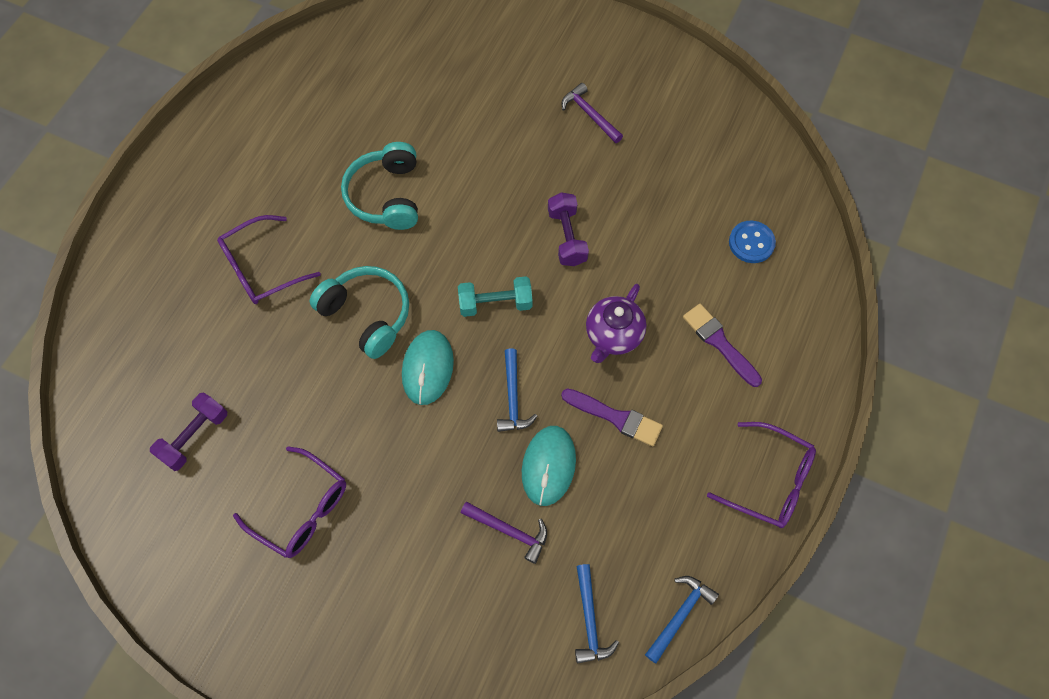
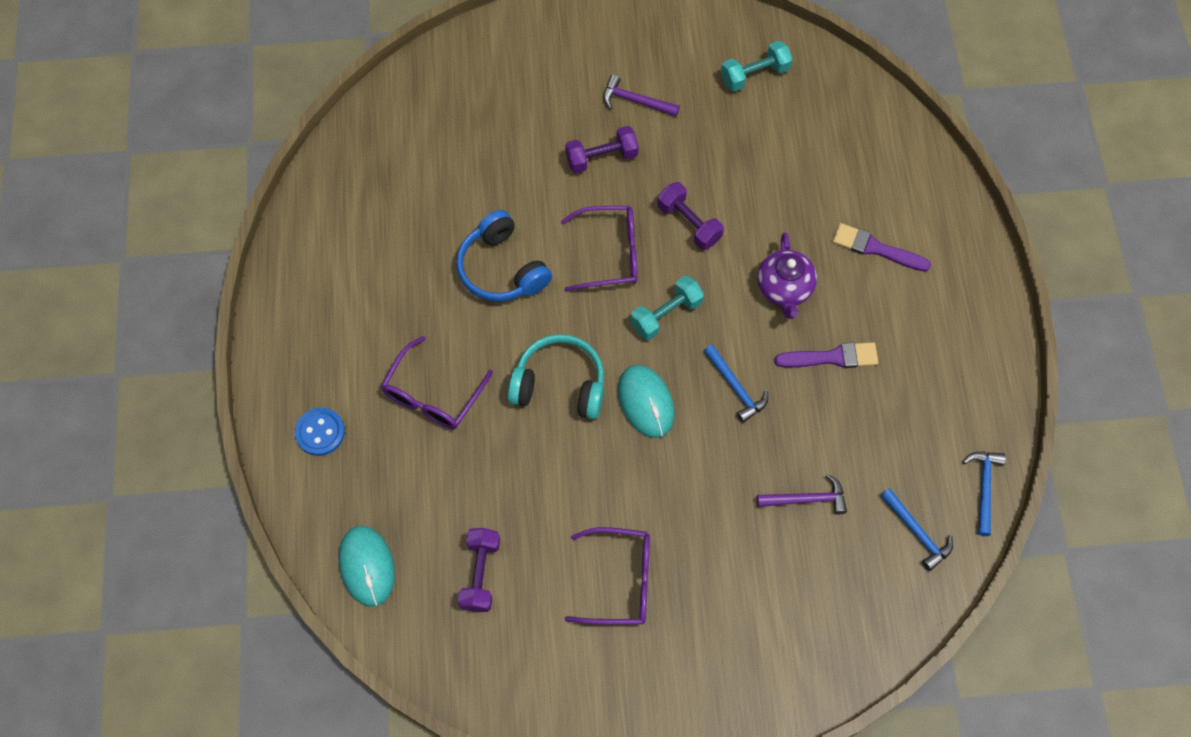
camera: 30 degrees left, 0 degrees up
turquoise headphones [341,142,418,230] -> blue headphones [456,210,552,302]
turquoise mouse [522,426,576,506] -> turquoise mouse moved to [339,526,395,607]
purple glasses [707,422,816,528] -> purple glasses moved to [561,206,638,291]
blue button [729,221,776,263] -> blue button moved to [295,408,345,456]
none -> purple dumbbell [565,126,639,173]
none -> turquoise dumbbell [721,41,793,92]

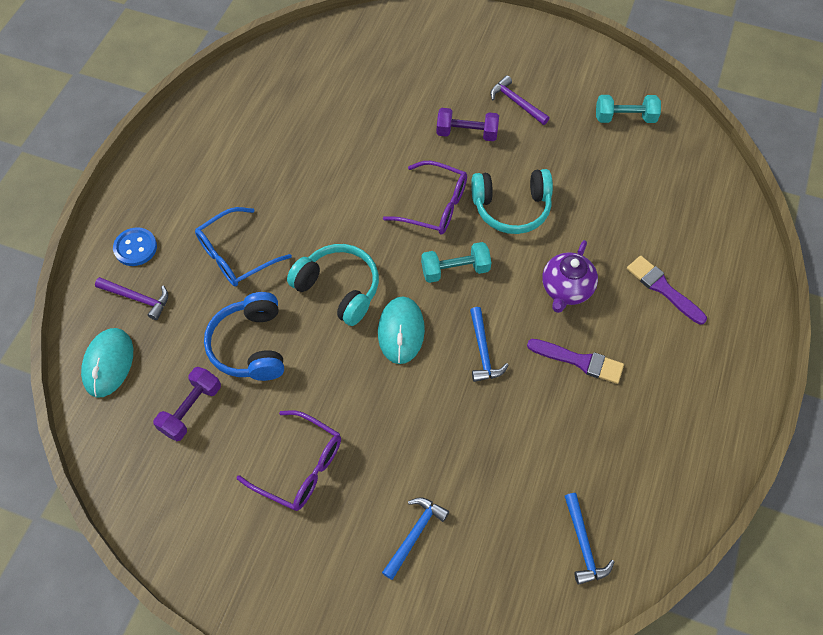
camera: 25 degrees right, 5 degrees down
purple glasses [381,336,493,429] -> blue glasses [195,207,292,287]
blue headphones [456,210,552,302] -> blue headphones moved to [204,292,284,381]
purple dumbbell [658,182,724,250] -> turquoise headphones [471,169,553,234]
purple hammer [757,474,847,514] -> purple hammer moved to [95,277,168,320]
blue hammer [963,452,1006,536] -> blue hammer moved to [382,497,449,580]

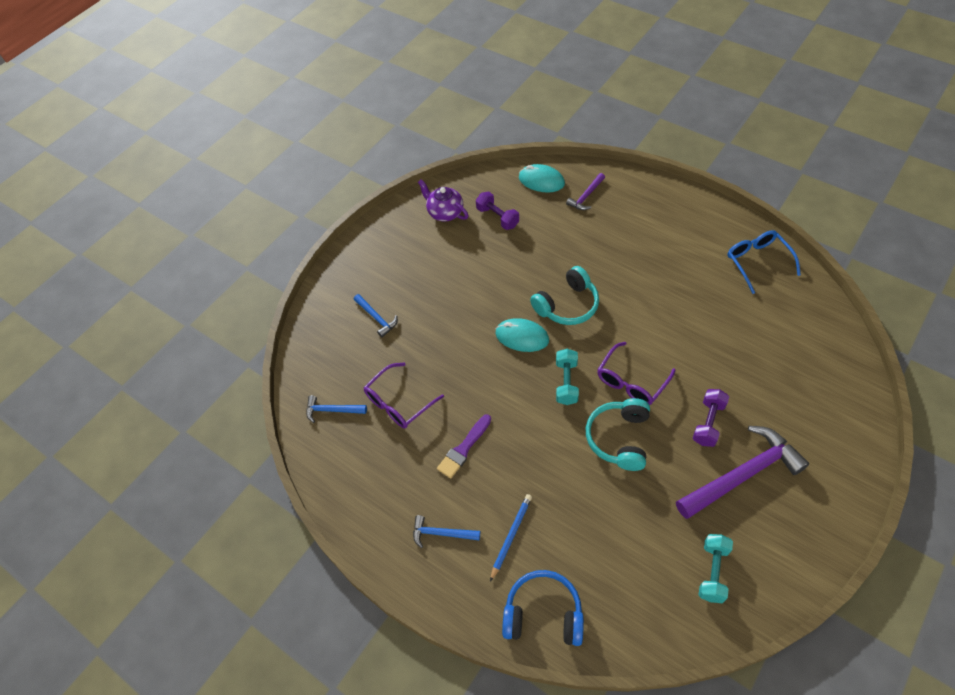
camera: 110 degrees right, 5 degrees down
blue button [113,227,157,266] -> none
blue glasses [195,207,292,287] -> blue glasses moved to [727,230,801,294]
blue headphones [204,292,284,381] -> blue headphones moved to [502,570,584,646]
purple glasses [236,410,341,511] -> purple glasses moved to [363,362,444,428]
blue hammer [470,307,508,382] -> blue hammer moved to [413,515,480,548]
purple hammer [490,76,549,125] -> purple hammer [676,426,809,519], size x2.06
purple teapot [542,240,598,313] -> purple teapot moved to [418,180,469,222]
purple brush [627,256,707,325] -> blue pencil [490,494,532,581]

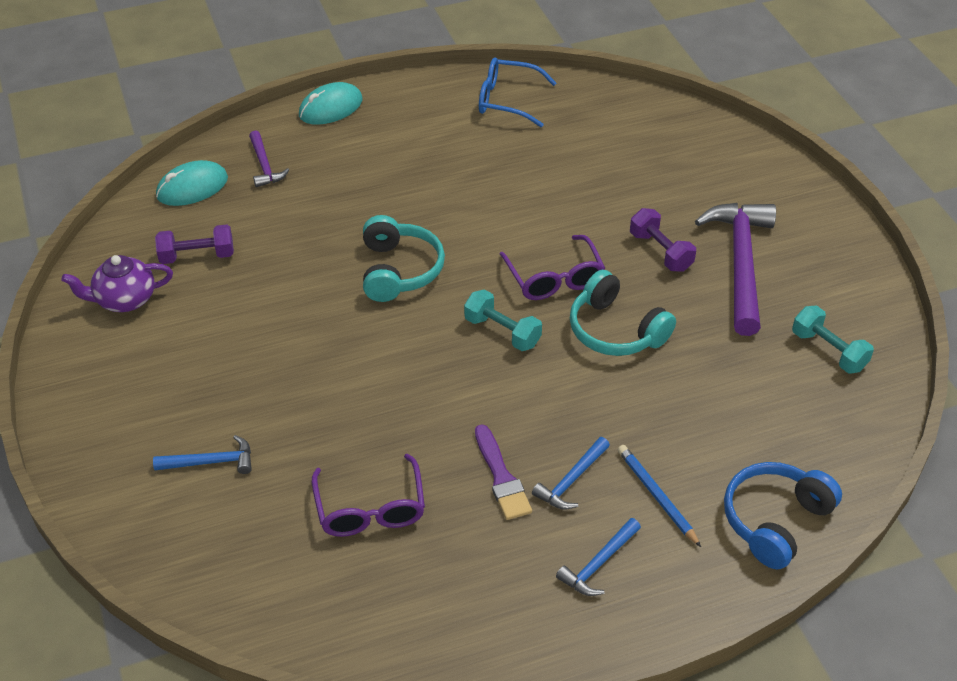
camera: 60 degrees left, 10 degrees down
blue hammer [306,395,367,423] -> blue hammer moved to [532,437,610,510]
turquoise mouse [495,318,549,352] -> turquoise mouse moved to [299,82,363,125]

